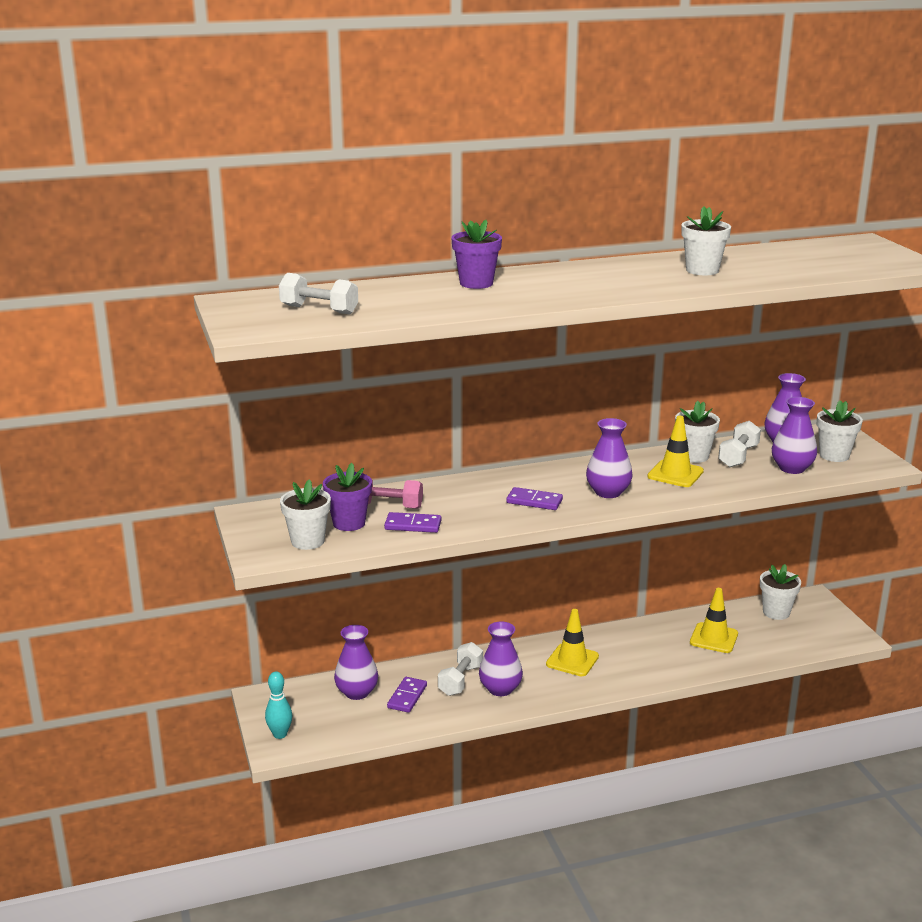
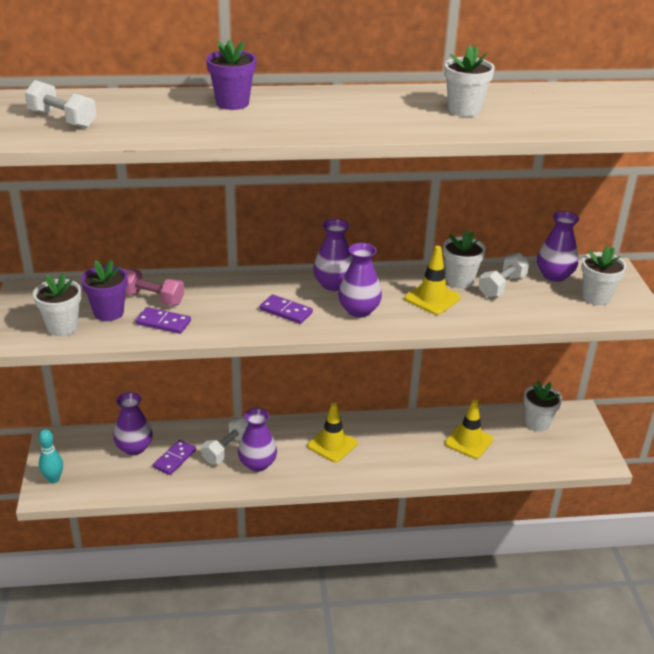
camera: 10 degrees right, 10 degrees up
purple vase [772,397,817,474] -> purple vase moved to [313,219,353,291]

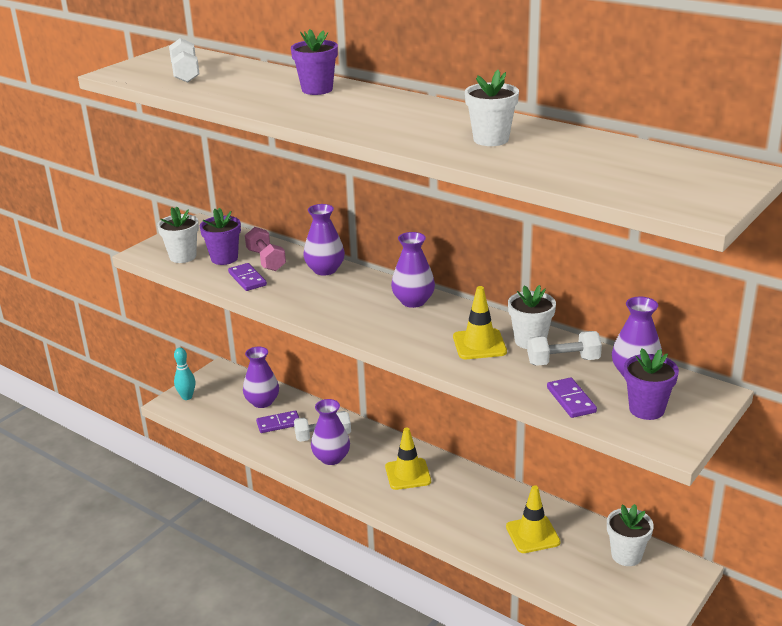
camera: 45 degrees right, 5 degrees down
purple domino [260,295,313,324] -> purple domino moved to [547,377,597,418]
purple vase [338,243,382,318] -> purple vase moved to [303,204,345,276]
white flower pot [581,246,626,305] -> purple flower pot [624,348,679,420]

